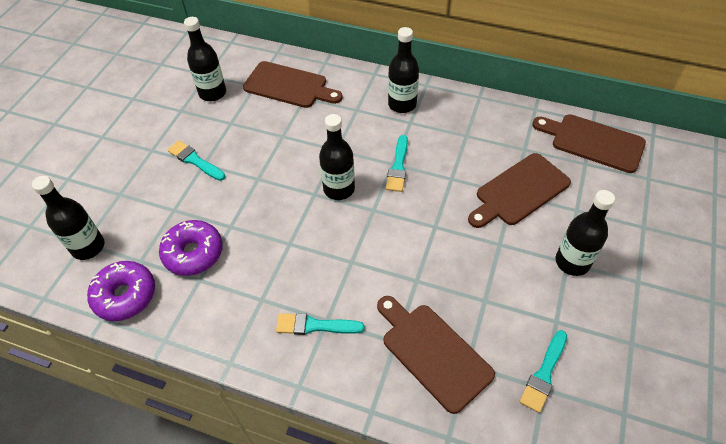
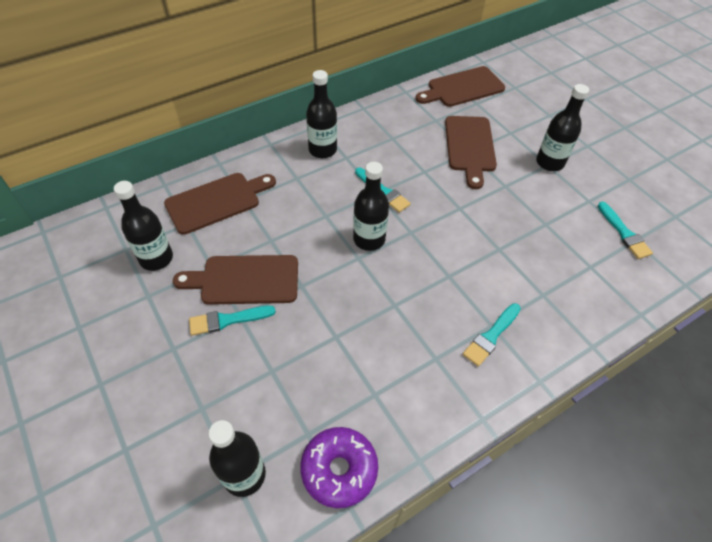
camera: 55 degrees left, 0 degrees up
purple donut [159,220,223,276] -> none
brown cutting board [377,296,495,414] -> brown cutting board moved to [173,255,298,305]

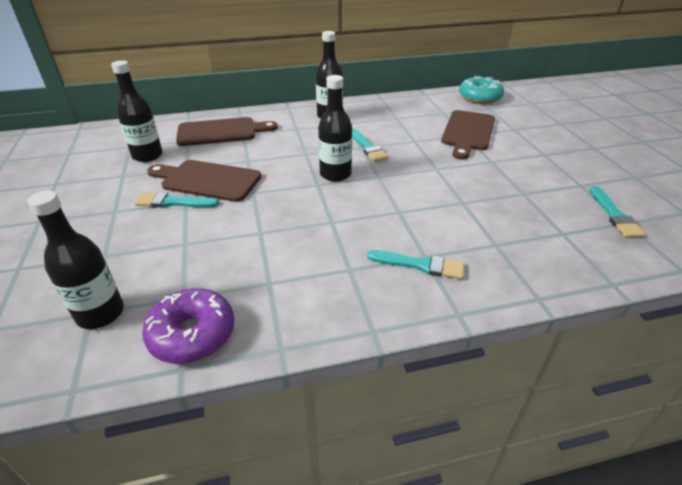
camera: 20 degrees right, 15 degrees down
brown cutting board [416,66,505,107] -> turquoise donut [459,76,504,104]
turquoise brush [463,303,521,366] -> turquoise brush turned 135 degrees counterclockwise [367,250,464,279]
black bottle [536,84,589,171] -> none

